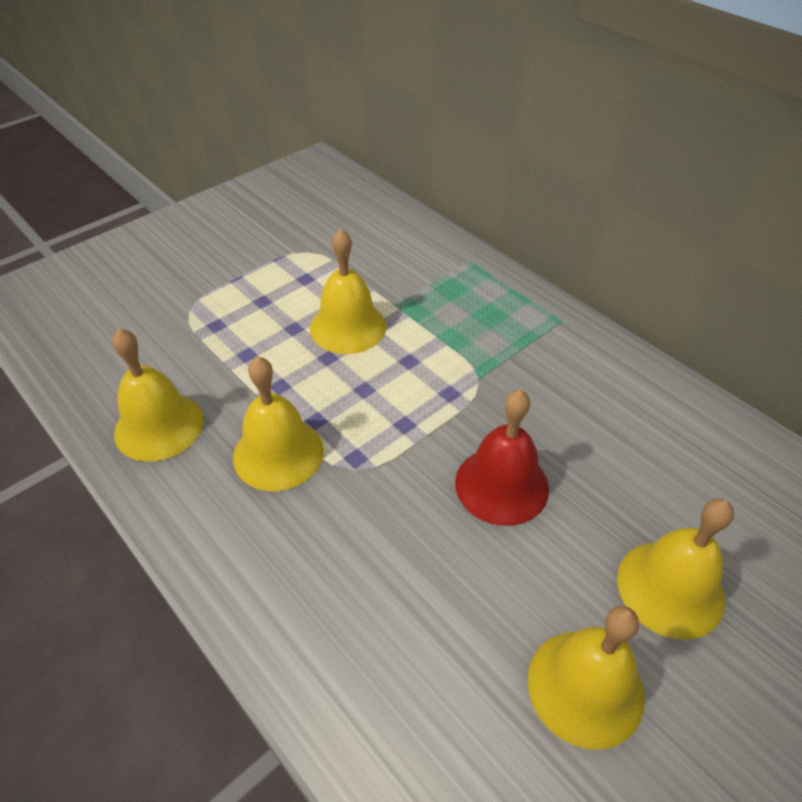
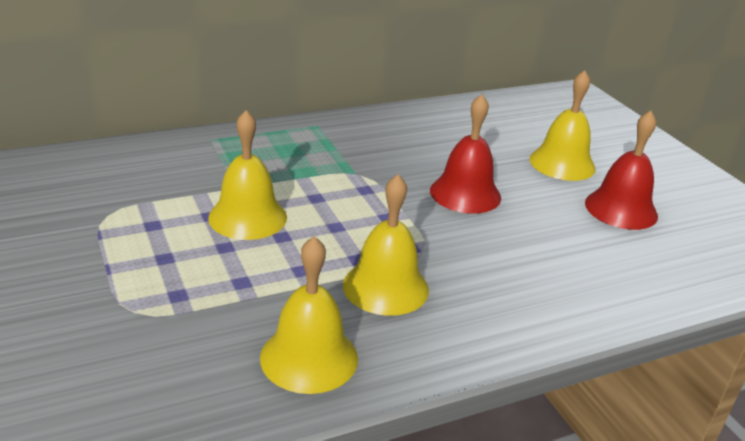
camera: 75 degrees left, 15 degrees down
yellow bell [528,606,645,750] -> red bell [585,110,658,230]

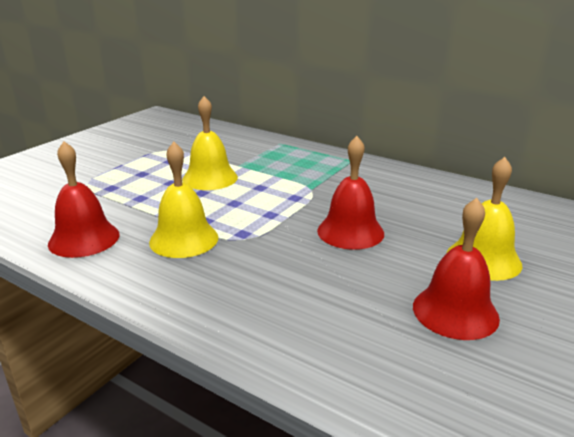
camera: 60 degrees right, 5 degrees down
yellow bell [260,236,358,394] -> red bell [48,141,120,258]

